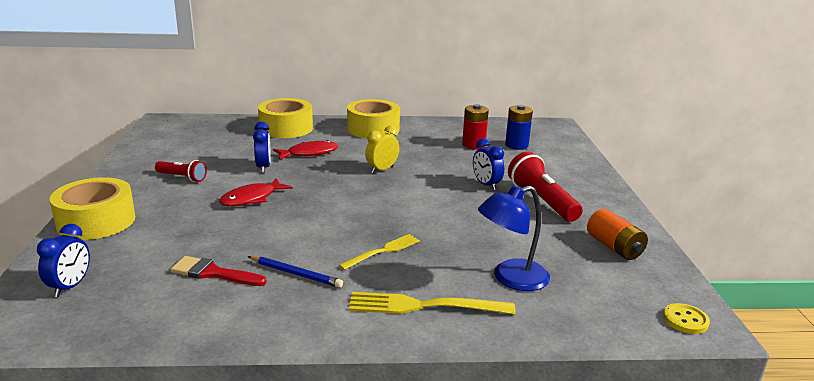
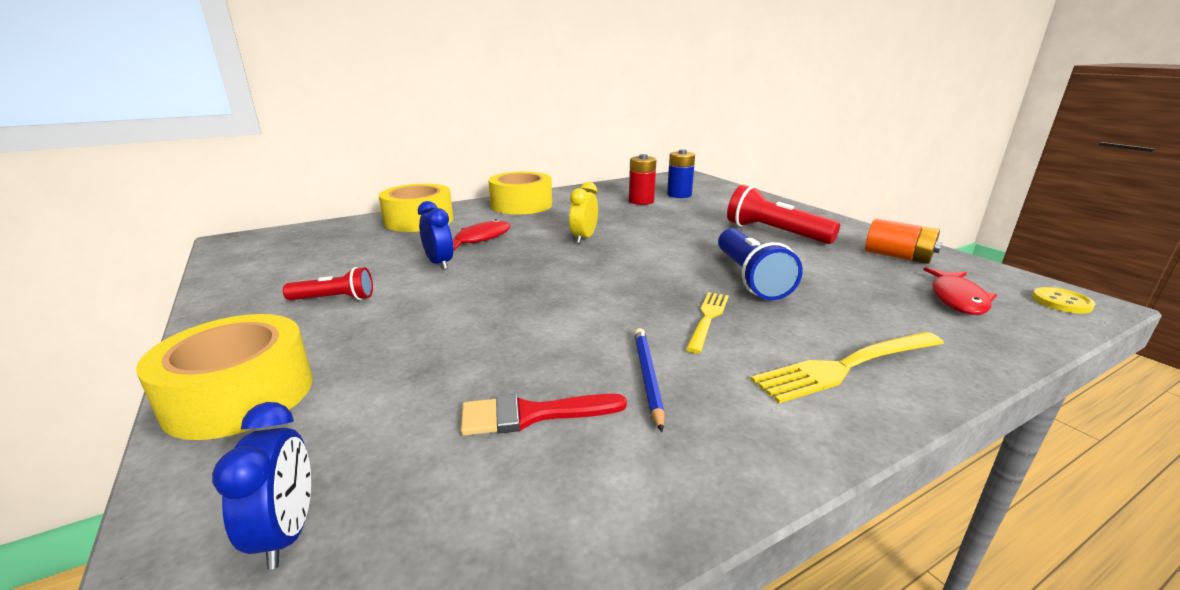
camera: 25 degrees left, 0 degrees up
red fish [219,178,293,206] -> red fish moved to [923,267,997,315]
blue pencil [248,256,343,288] -> blue pencil turned 90 degrees counterclockwise [634,328,665,432]
blue clock [473,138,504,190] -> none
blue lamp [478,185,550,291] -> none
none -> blue flashlight [718,228,803,300]

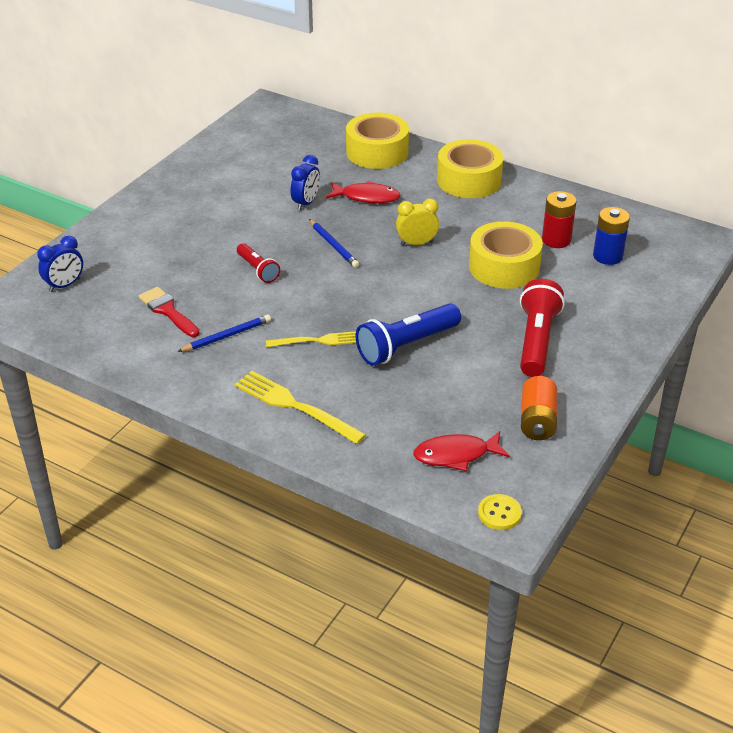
camera: 60 degrees right, 15 degrees up
yellow tape [136,314,313,440] -> yellow tape moved to [469,221,543,289]
red flashlight [283,267,373,300] -> red flashlight moved to [237,243,280,283]
none -> blue pencil [309,219,359,268]

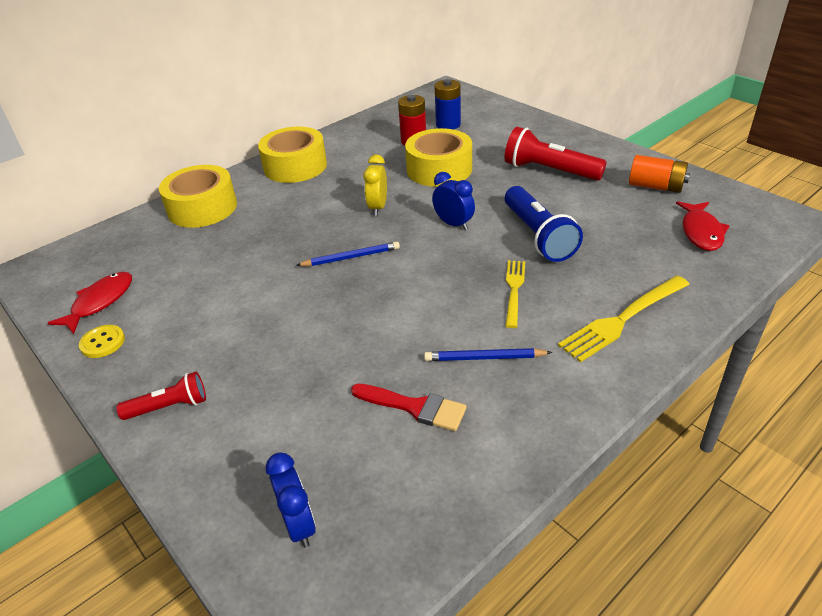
camera: 70 degrees left, 0 degrees up
red brush [139,287,199,337] -> red brush turned 135 degrees counterclockwise [351,384,467,431]
blue pencil [177,314,271,352] -> blue pencil turned 75 degrees counterclockwise [424,348,552,361]
red flashlight [237,243,280,283] -> red flashlight moved to [117,372,206,420]
blue clock [291,155,320,210] -> blue clock moved to [432,172,475,230]
red fish [326,181,401,203] -> red fish moved to [48,272,132,334]
yellow button [478,494,522,530] -> yellow button moved to [79,325,125,358]

